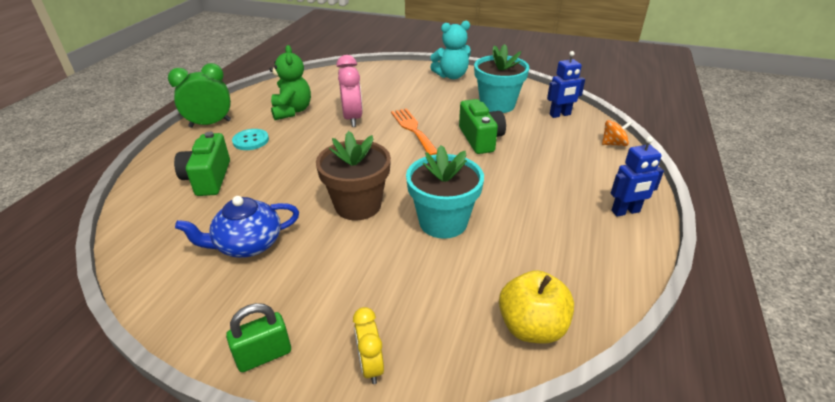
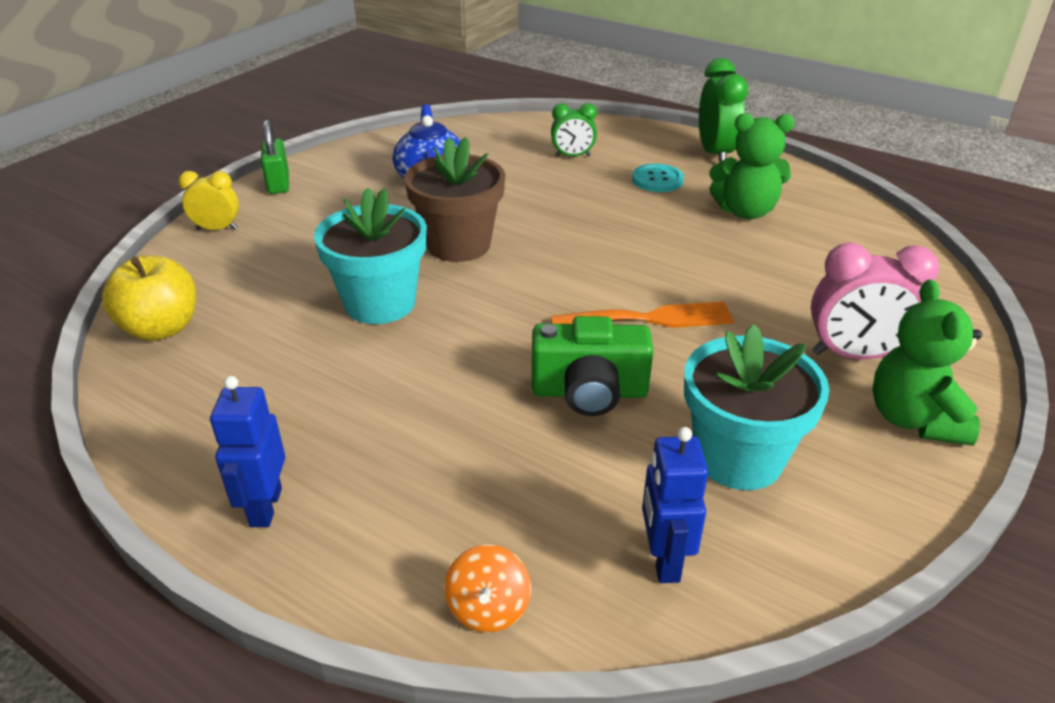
camera: 105 degrees right, 0 degrees up
green camera [174,132,230,196] -> green clock [551,103,597,157]
pink clock [336,55,363,127] -> pink clock moved to [811,242,939,359]
turquoise teddy bear [430,21,471,79] -> green teddy bear [872,279,982,446]

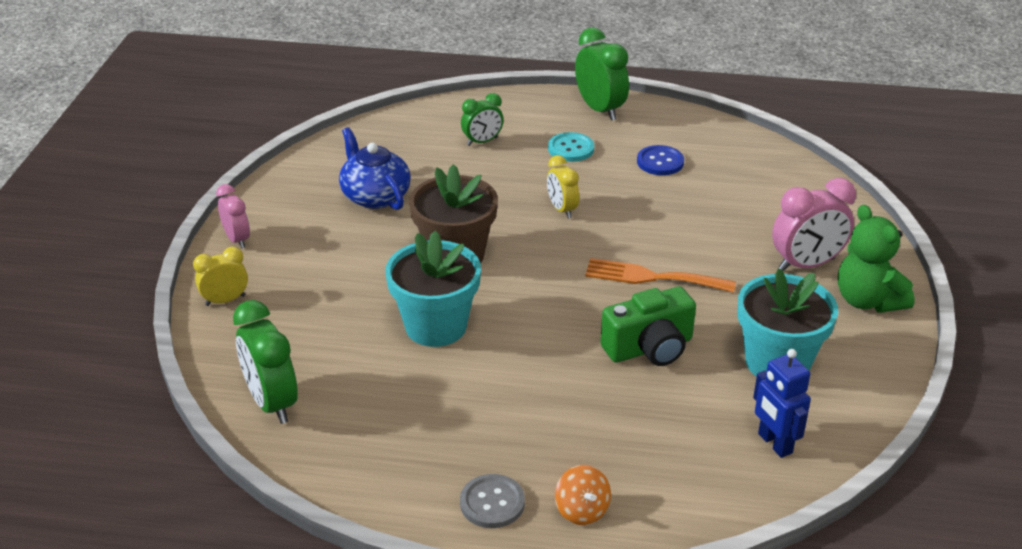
camera: 25 degrees left, 0 degrees up
yellow apple [102,256,196,341] -> green clock [233,300,298,424]
blue robot [210,376,285,527] -> grey button [460,474,525,528]
green padlock [261,119,289,194] -> pink clock [216,184,250,249]
orange spinning top [444,544,531,632] -> orange spinning top moved to [555,465,611,525]
orange fork [550,301,734,328] -> orange fork turned 135 degrees counterclockwise [585,258,736,293]
green teddy bear [709,113,794,219] -> blue button [637,145,684,175]
none -> yellow clock [547,155,579,219]

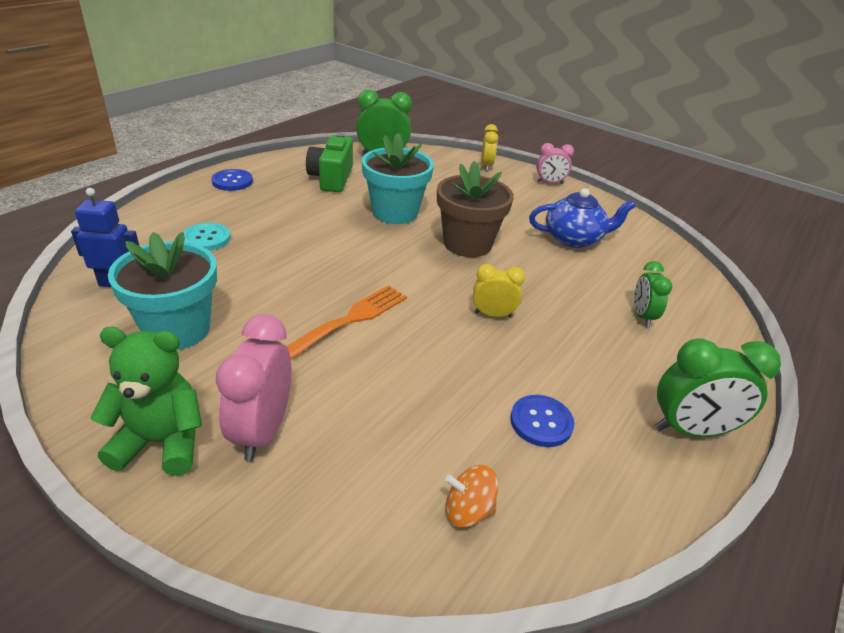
camera: 115 degrees right, 0 degrees up
grey button [460,474,525,528] -> blue button [211,169,253,191]
turquoise button [548,132,594,162] -> turquoise button moved to [183,223,231,251]
orange spinning top [555,465,611,525] -> orange spinning top moved to [445,465,498,528]
green camera [601,287,696,366] -> green camera moved to [306,133,353,192]

